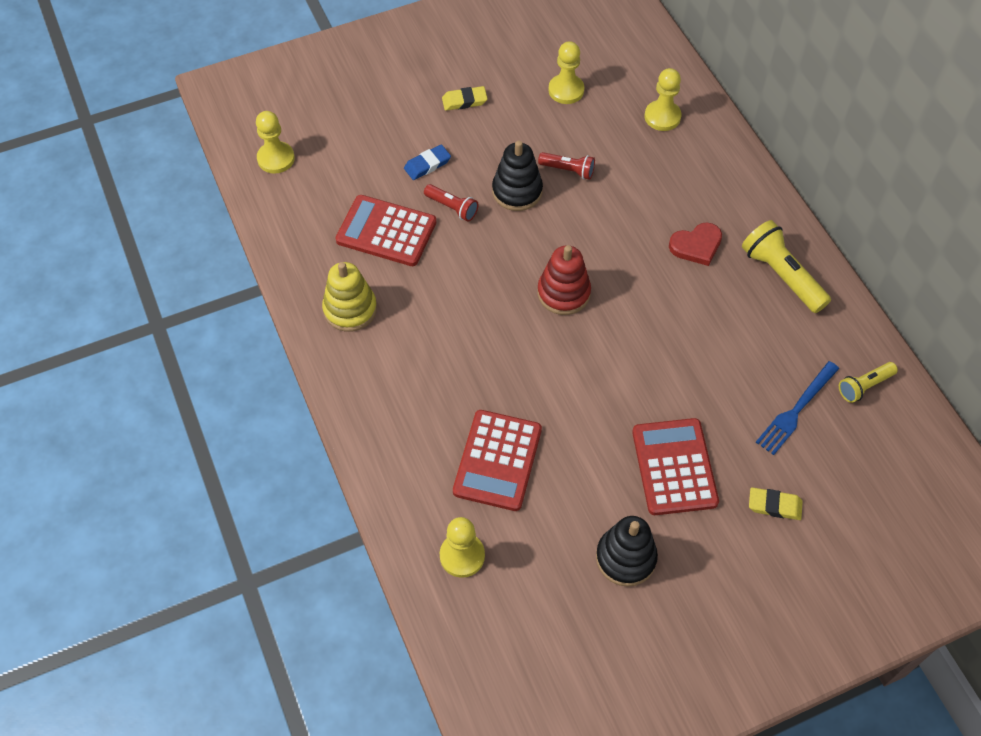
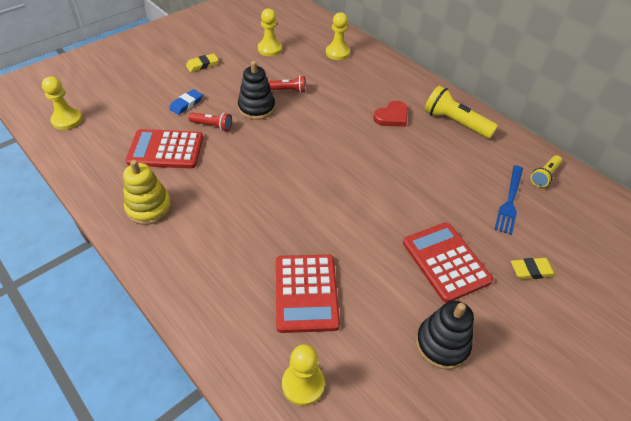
camera: 20 degrees left, 10 degrees down
red stacking toy [537,245,591,315] -> none

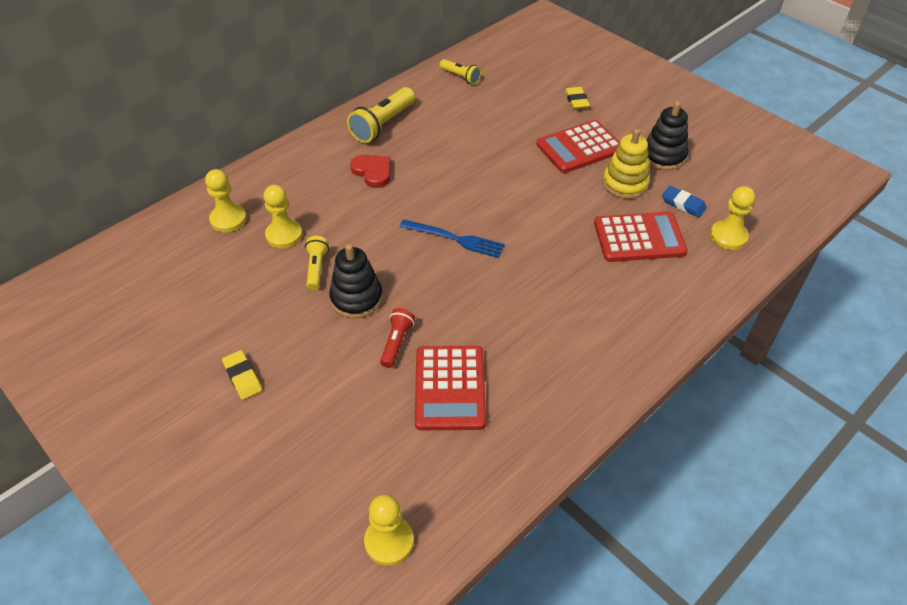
camera: 90 degrees left, 0 degrees up
yellow stacking toy [123,160,172,225] -> yellow stacking toy moved to [603,129,650,199]
blue eraser [169,89,203,115] -> blue eraser moved to [662,186,707,217]
yellow pawn [258,8,282,56] -> yellow pawn moved to [264,185,303,248]
red flashlight [268,76,306,93] -> yellow flashlight [305,236,329,290]
blue fork [494,165,523,235] -> blue fork moved to [399,219,505,258]

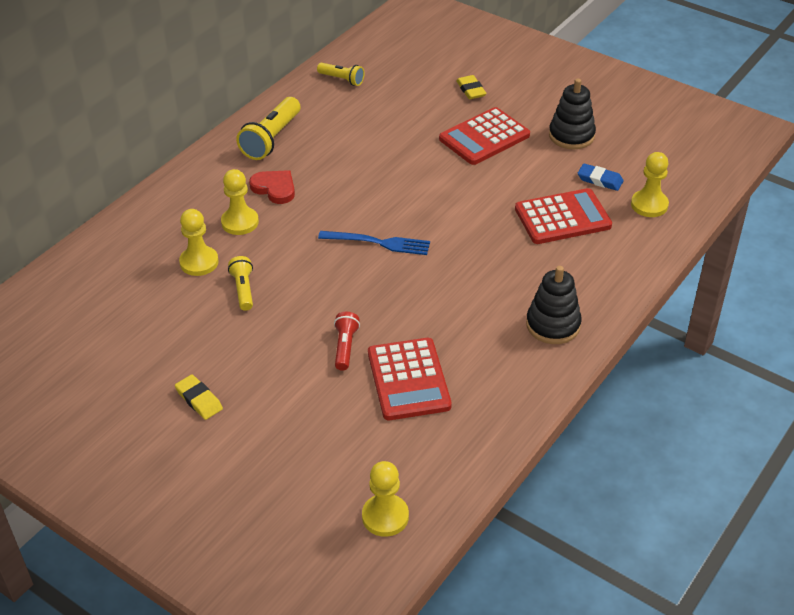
camera: 10 degrees left, 5 degrees down
yellow pawn [205,169,247,232] -> yellow pawn moved to [221,169,259,235]
black stacking toy [329,244,383,318] -> black stacking toy moved to [526,266,582,344]
yellow stacking toy [603,129,650,199] -> none

